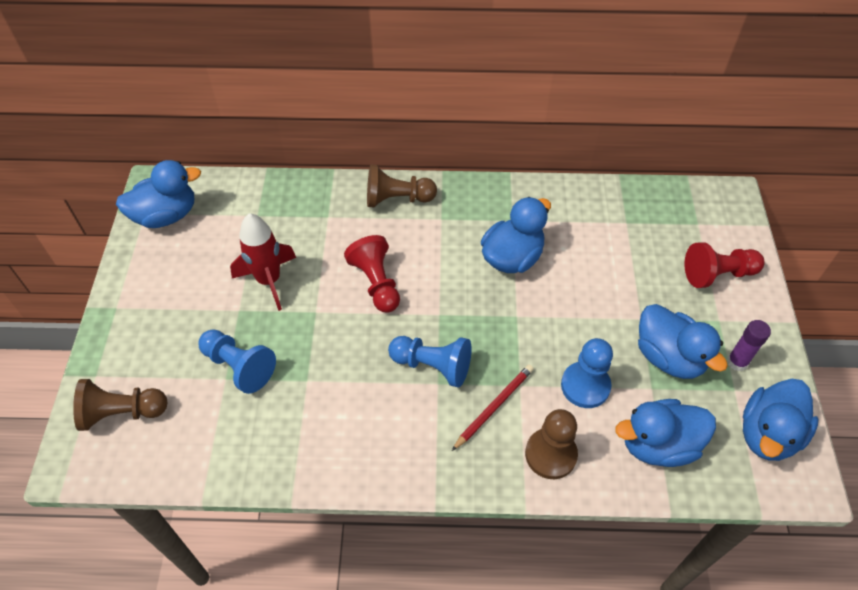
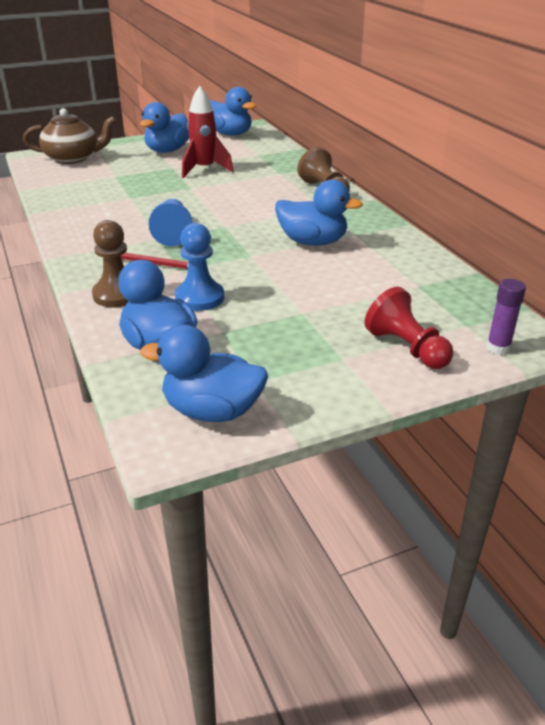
camera: 65 degrees right, 20 degrees down
brown pawn [73,379,168,431] -> brown teapot [23,108,116,164]
blue pawn [198,329,276,394] -> none
red pawn [344,235,400,312] -> none
blue duck [638,304,728,379] -> blue duck moved to [140,102,189,153]
purple glue stick [727,320,771,371] -> purple glue stick moved to [486,279,526,355]

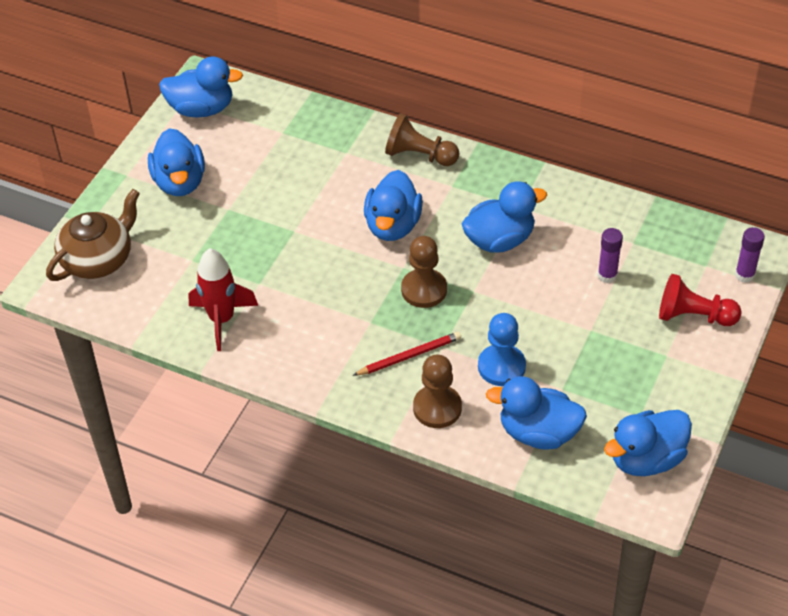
camera: 40 degrees left, 15 degrees up
blue pawn [149,199,193,246] -> none
red rocket [182,86,234,178] -> red rocket moved to [188,248,258,351]
none -> blue duck [364,170,423,241]
none -> brown pawn [401,236,447,308]
none -> purple glue stick [598,228,623,283]

